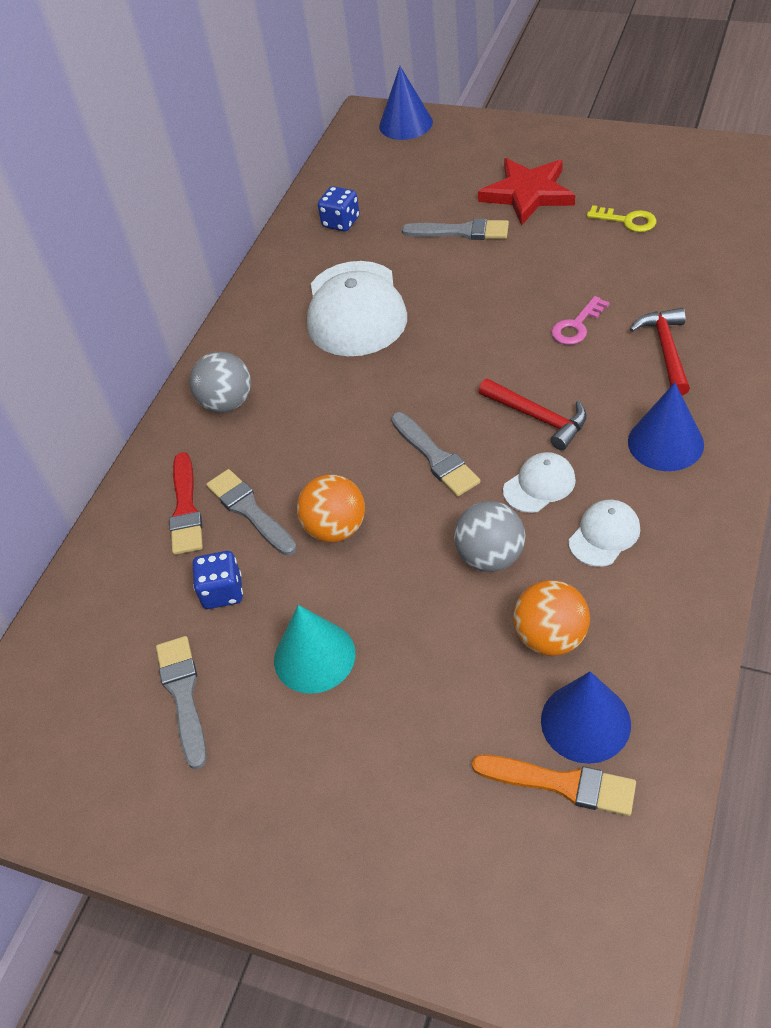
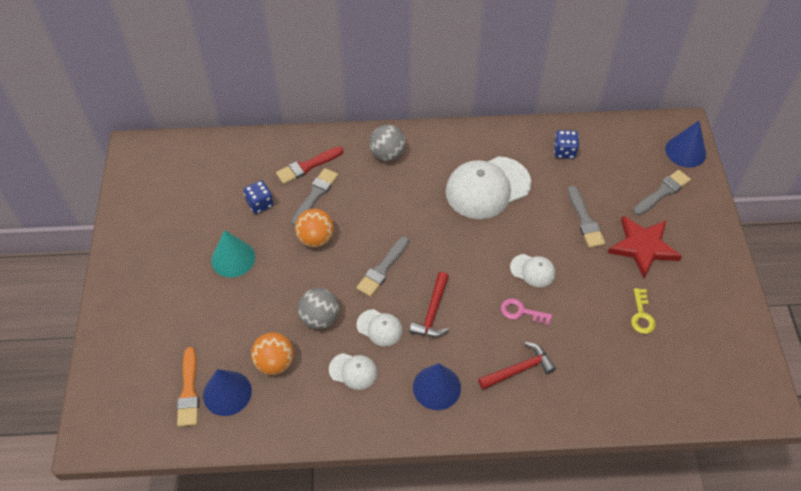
camera: 60 degrees right, 5 degrees up
grey brush [156,636,207,769] -> grey brush moved to [633,170,691,215]
none -> white cap [510,254,555,287]

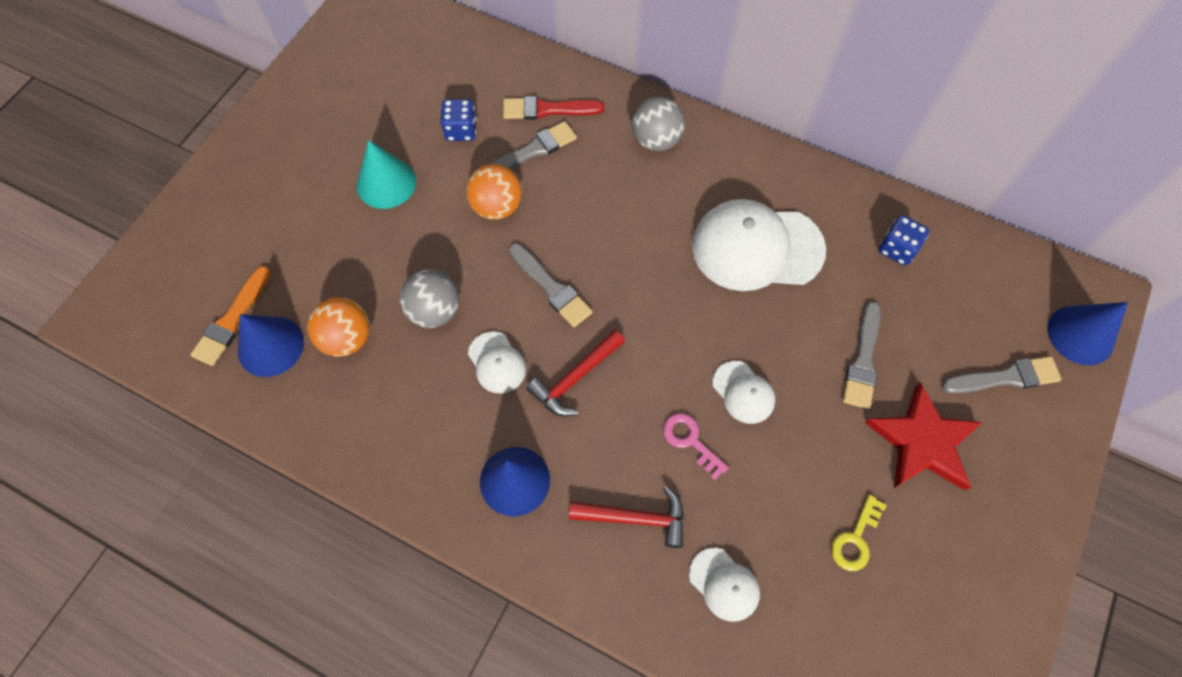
camera: 30 degrees right, 10 degrees up
white cap [329,353,377,390] -> white cap moved to [689,548,760,622]
grey brush [356,236,409,297] -> grey brush turned 105 degrees counterclockwise [509,243,593,328]

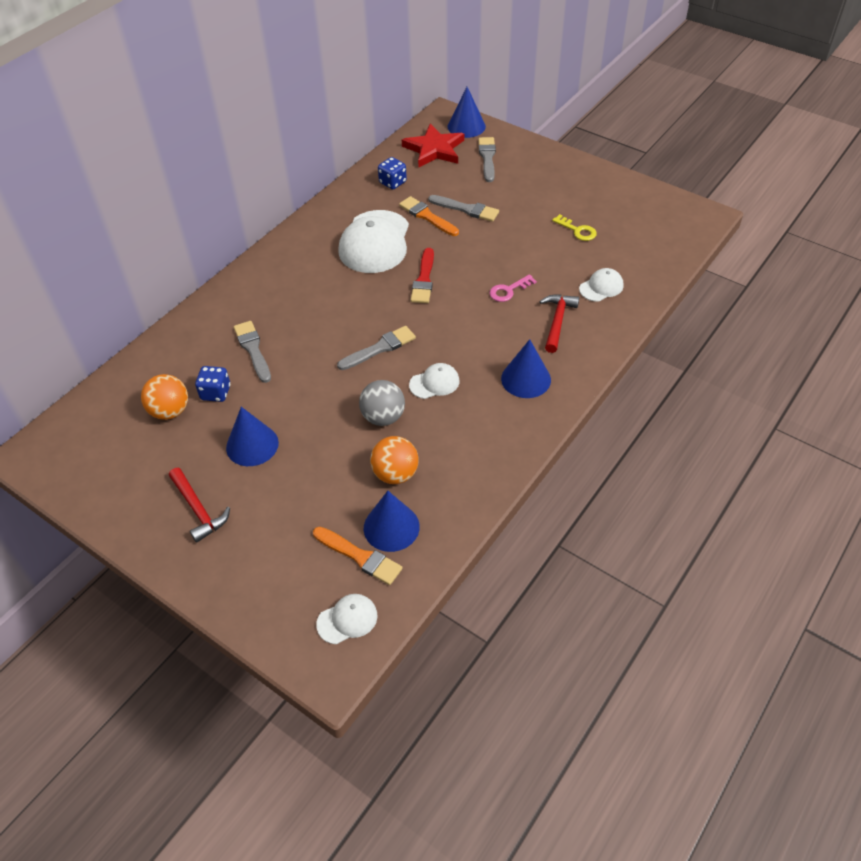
camera: 80 degrees left, 15 degrees down
turquoise cone [356,140,416,209] -> blue cone [226,407,279,466]
orange ball [466,164,522,220] -> orange ball moved to [141,374,188,420]
red brush [503,96,604,120] -> red brush moved to [411,248,434,303]
red hammer [526,330,625,416] -> red hammer moved to [169,468,230,543]
grey ball [632,97,685,151] -> none
white cap [712,361,775,424] -> white cap moved to [316,594,378,644]
red star [865,382,982,490] -> red star moved to [402,124,464,167]
none -> orange brush [399,196,459,236]

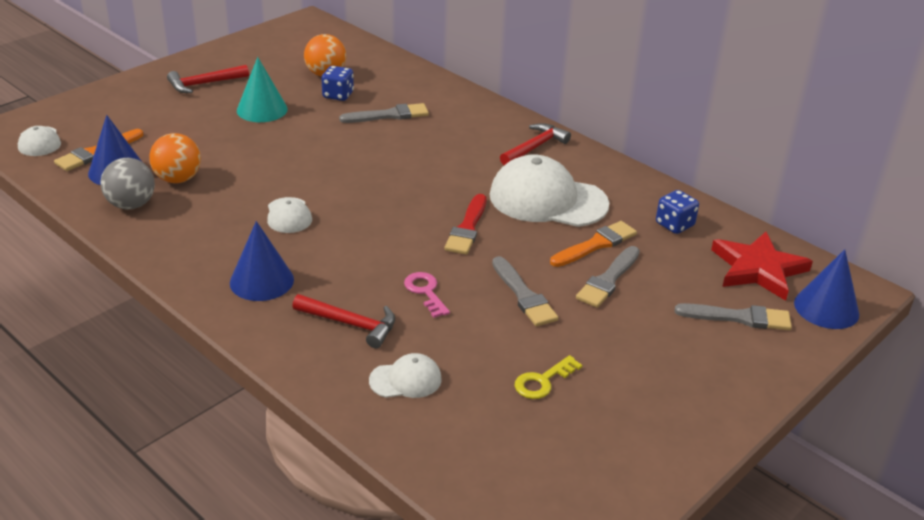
camera: 95 degrees right, 15 degrees down
blue cone [226,407,279,466] -> turquoise cone [237,57,288,122]
grey brush [337,326,416,370] -> grey brush moved to [492,256,559,326]
grey ball [359,380,405,426] -> grey ball moved to [100,158,155,209]
red brush [411,248,434,303] -> red brush turned 90 degrees counterclockwise [444,194,486,255]
white cap [579,268,624,302] -> white cap turned 75 degrees counterclockwise [369,353,442,398]
none -> red hammer [500,123,571,165]

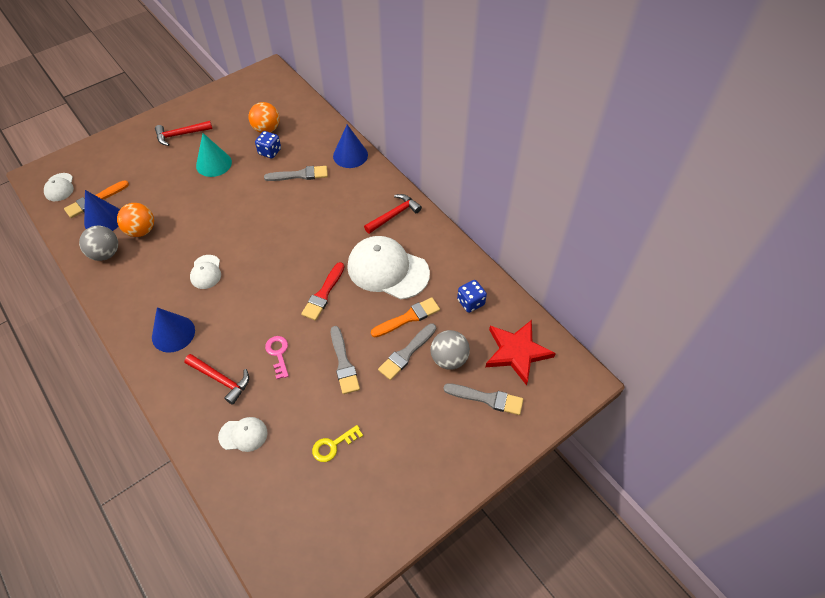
camera: 10 degrees right, 20 degrees up
blue cone [794,249,859,329] -> blue cone moved to [333,125,368,168]
none -> grey ball [430,330,470,370]

